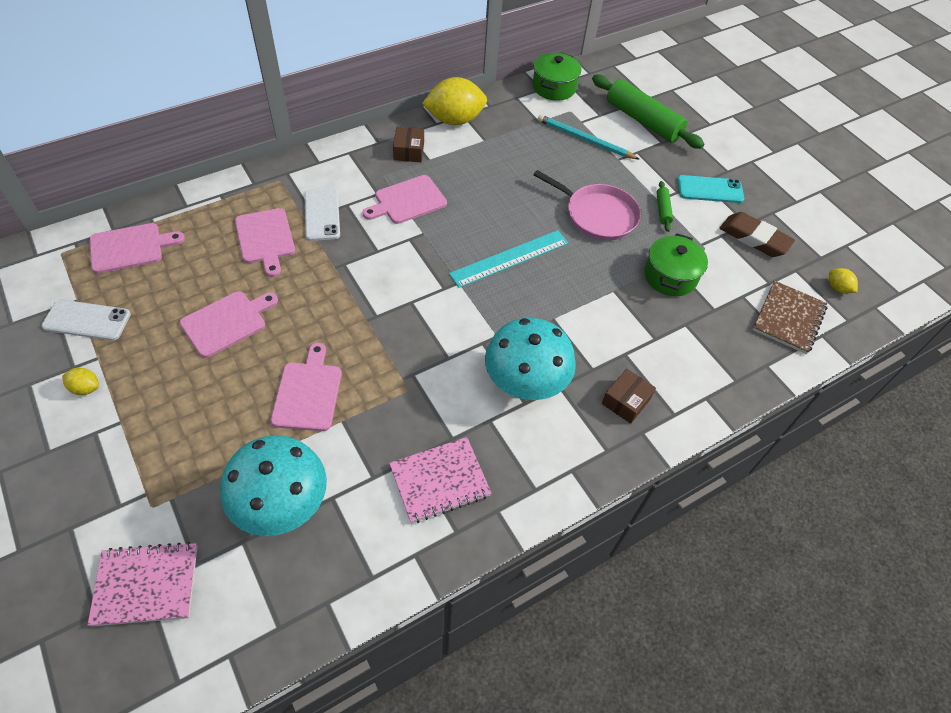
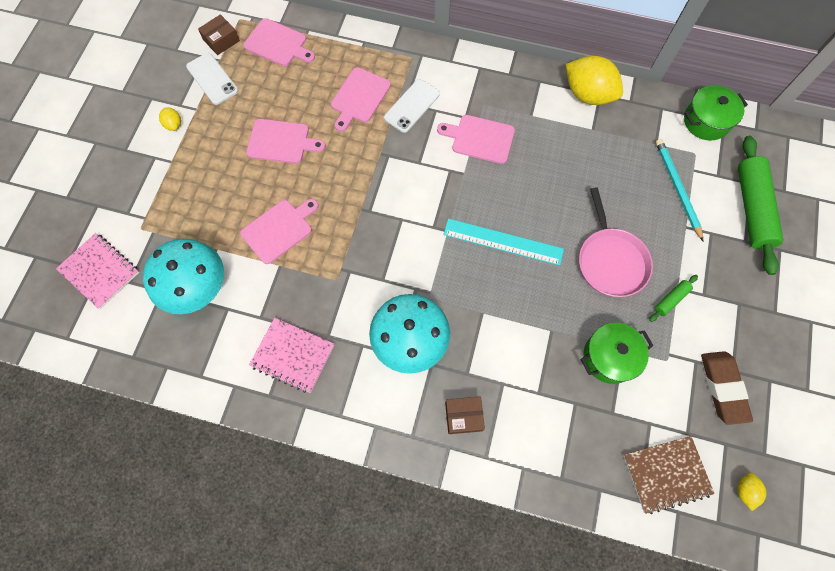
camera: 50 degrees right, 15 degrees up
brown box [393,127,424,162] -> brown box moved to [198,14,240,55]
turquoise phone [677,175,744,203] -> none

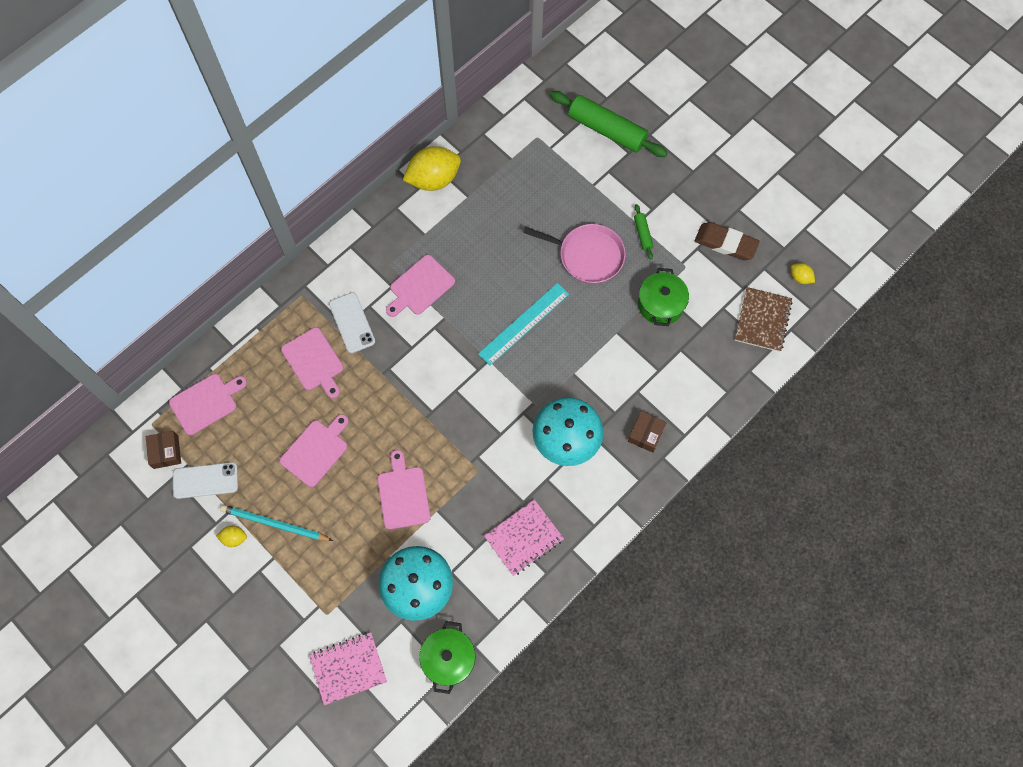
camera: 60 degrees left, 0 degrees up
turquoise pencil [656,139,703,241] -> turquoise pencil moved to [220,505,333,541]
green pot [684,85,748,141] -> green pot moved to [419,621,476,694]

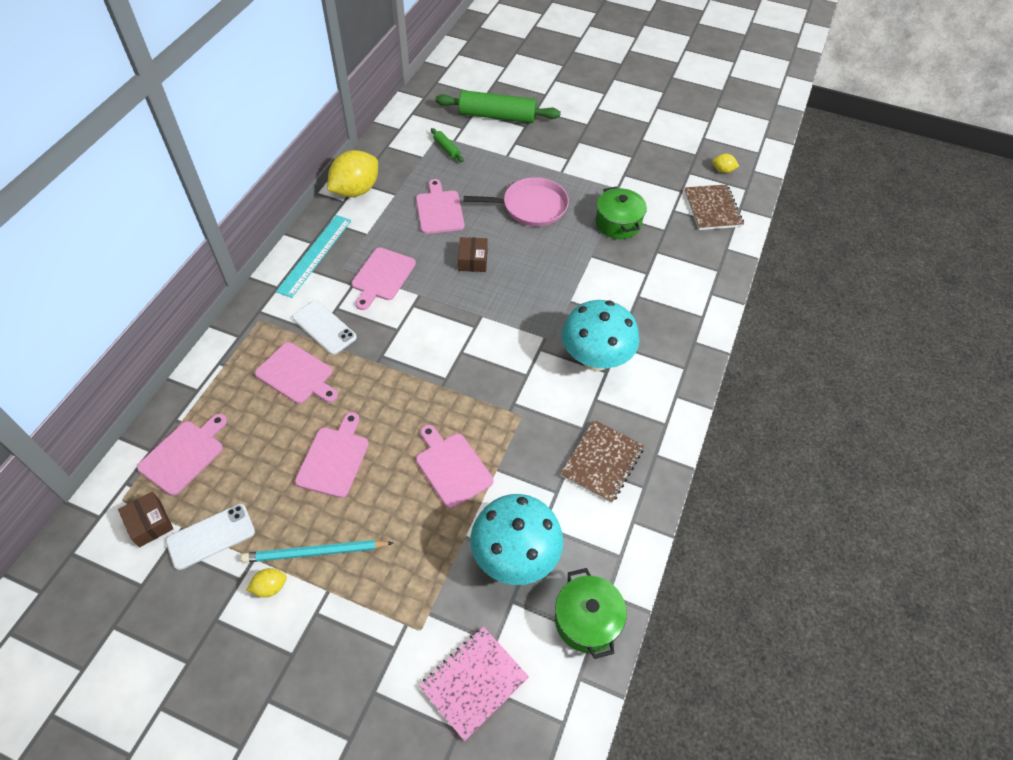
camera: 25 degrees left, 15 degrees down
turquoise ruler [478,283,569,365] -> turquoise ruler moved to [276,215,351,298]
pink notebook [484,499,564,576] -> brown notebook [560,420,644,503]
brown box [628,411,667,453] -> brown box moved to [458,237,488,272]
green rolling pin [634,204,653,260] -> green rolling pin moved to [431,128,464,162]
brown eraser [695,222,760,260] -> none
none -> pink cutting board [416,179,465,234]

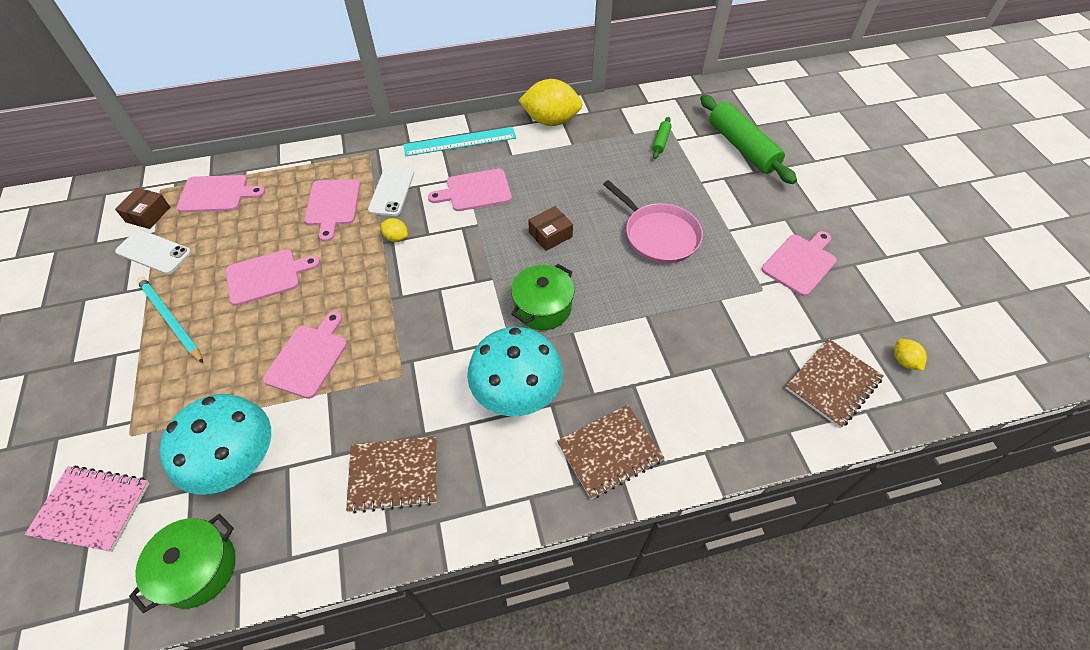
camera: 55 degrees right, 0 degrees up
yellow lemon [246,568,287,597] -> yellow lemon moved to [381,218,408,242]
pink cutting board [416,179,465,234] -> pink cutting board moved to [762,231,837,296]
green pot [595,186,647,239] -> green pot moved to [511,264,575,330]
none -> brown notebook [557,404,664,499]

